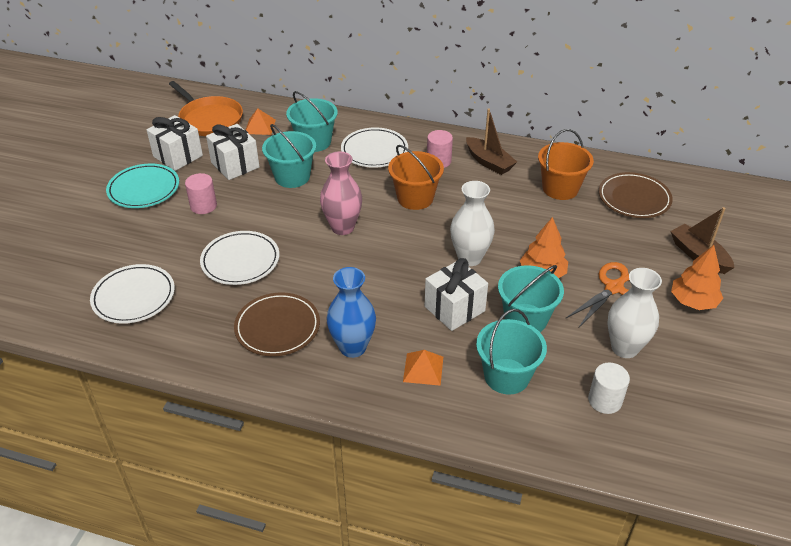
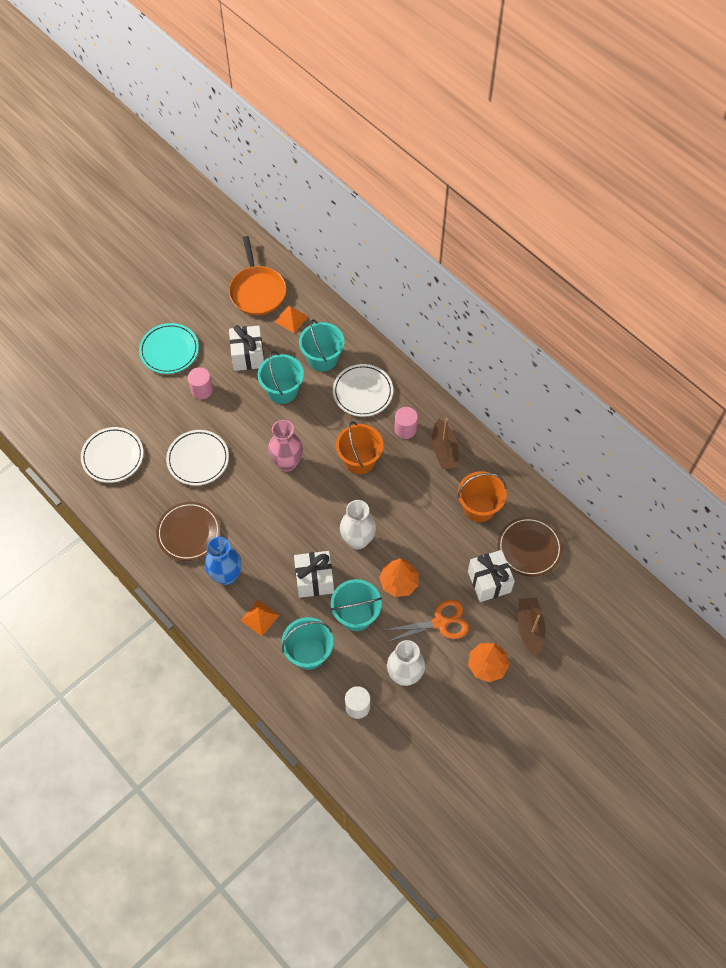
camera: 30 degrees right, 20 degrees up
white gift [147,115,203,171] -> white gift moved to [468,550,515,602]

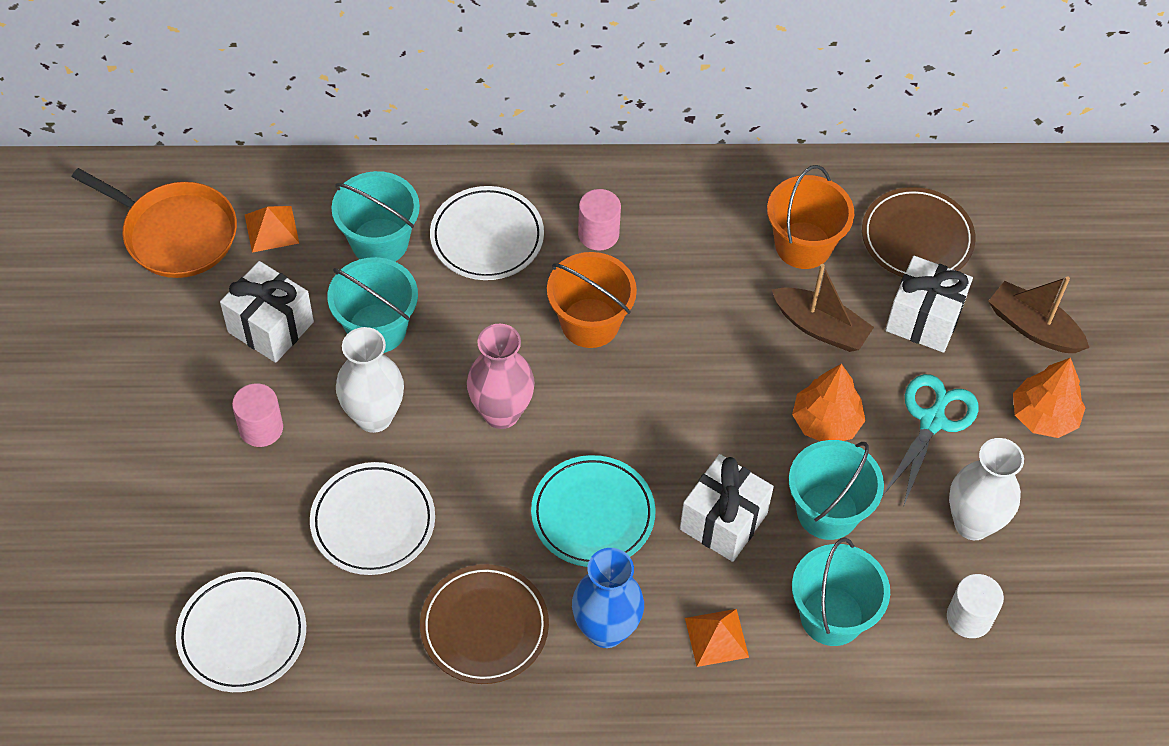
camera: 50 degrees left, 5 degrees down
turquoise plate [139,323,199,374] -> turquoise plate moved to [531,455,656,567]
white vase [340,500,376,550] -> white vase moved to [336,327,404,433]
orange scissors [385,600,469,642] -> turquoise scissors [883,374,979,505]
brown boat [432,418,459,470] -> brown boat moved to [772,264,874,352]

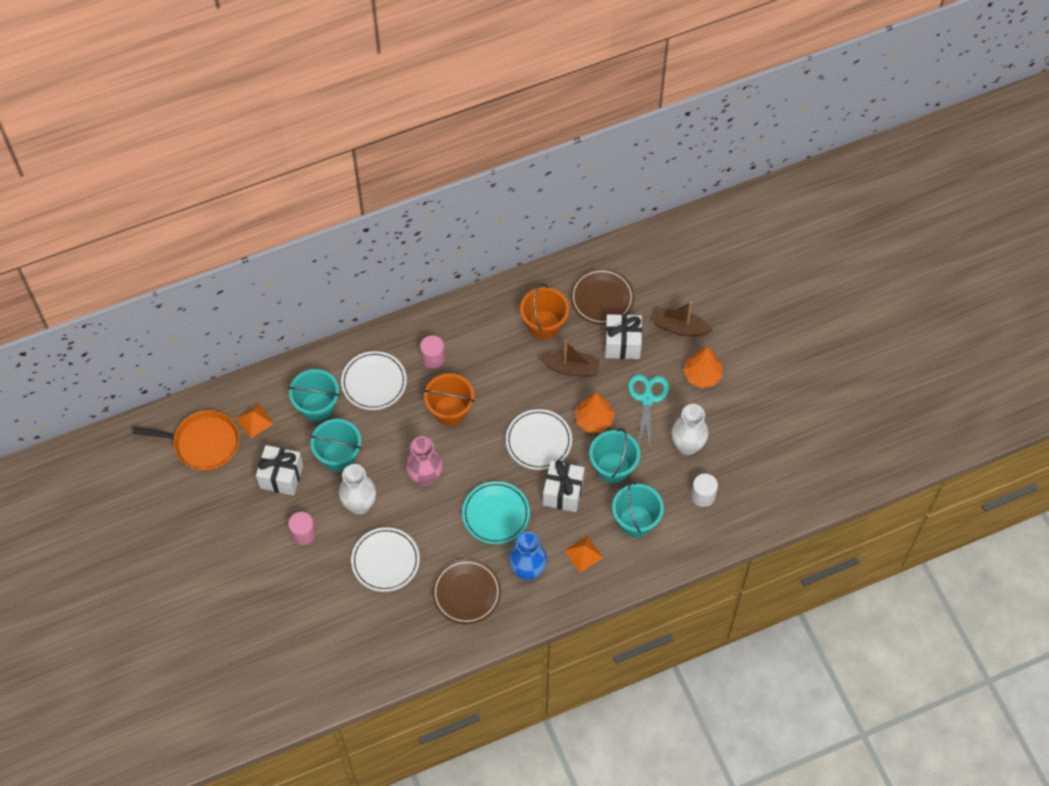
camera: 20 degrees left, 5 degrees up
white plate [176,572,306,692] -> white plate moved to [506,409,572,470]

